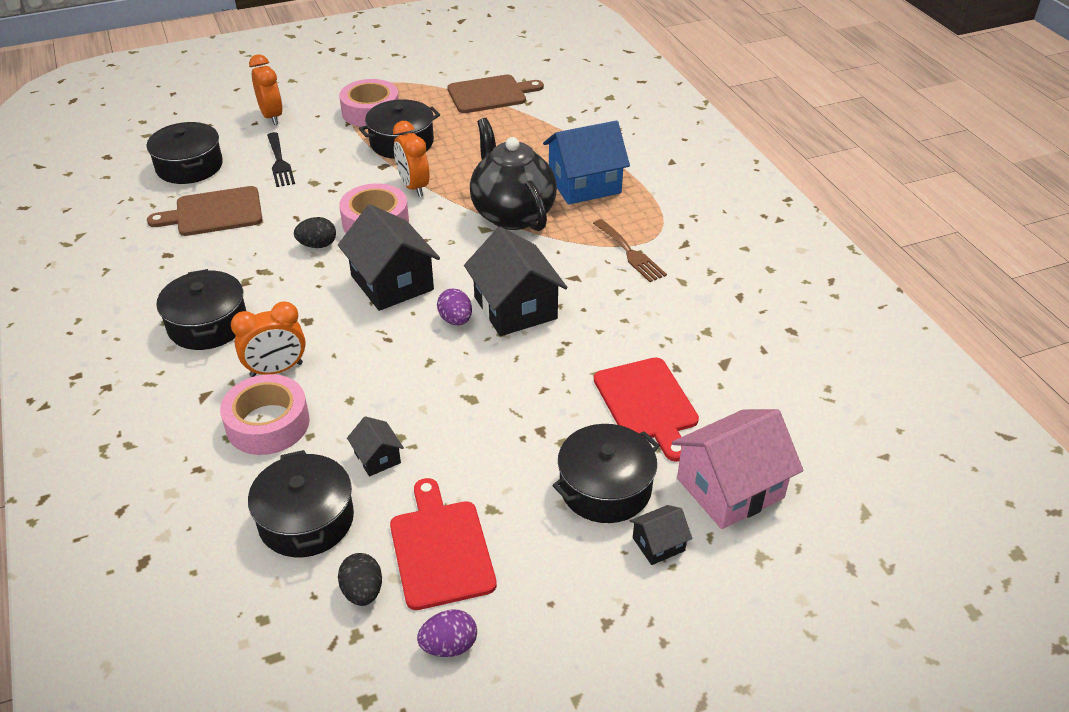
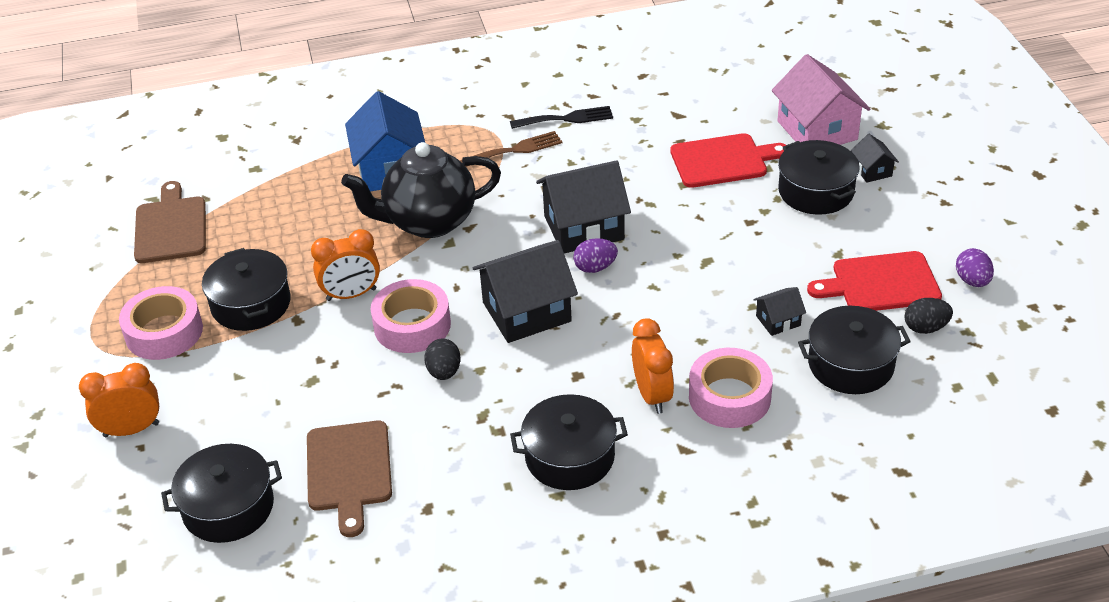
camera: 80 degrees left, 0 degrees up
black fork [267,132,295,187] -> black fork moved to [510,106,613,129]

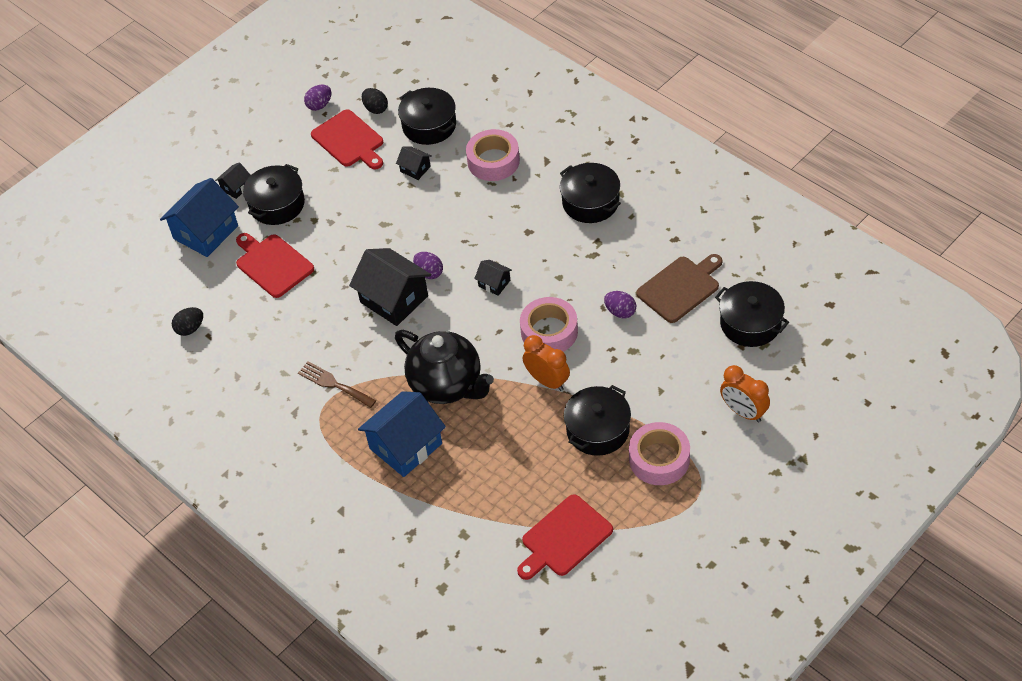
camera: 120 degrees left, 10 degrees up
brown cutting board [134,181,206,263] -> red cutting board [517,494,613,580]
black egg [424,339,461,380] -> black egg moved to [172,307,203,336]
black house [473,240,578,343] -> black house [474,260,512,296], size x0.48
black fork [510,106,613,129] -> none
orange clock [632,318,674,414] -> none
pink house [772,54,870,145] -> blue house [160,178,239,257]
none -> purple egg [604,291,636,318]

